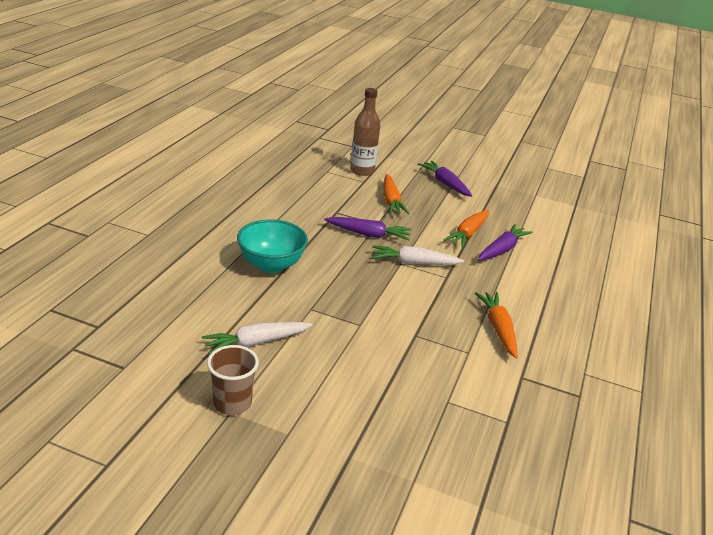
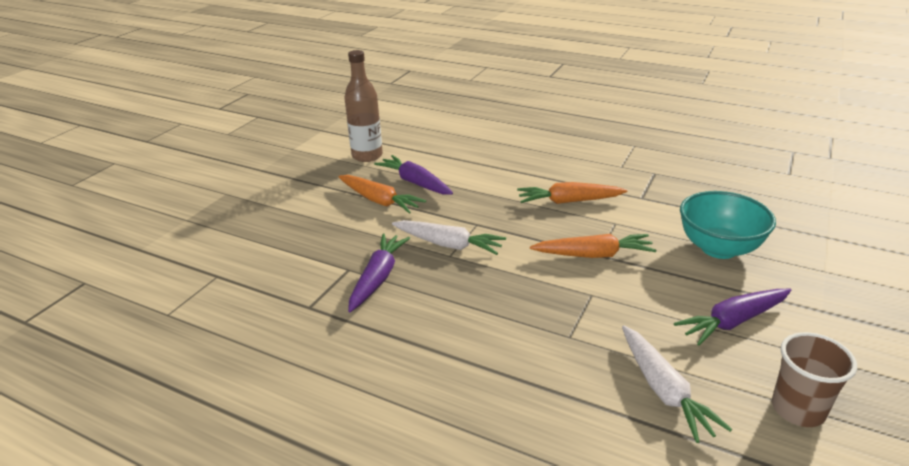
camera: 80 degrees left, 0 degrees up
turquoise bowl [237,219,308,273] -> turquoise bowl moved to [680,191,776,259]
brown bottle [350,88,380,176] -> brown bottle moved to [345,50,383,162]
white carrot [372,246,464,265] -> white carrot turned 75 degrees counterclockwise [392,220,506,255]
orange carrot [383,174,410,214] -> orange carrot moved to [530,234,656,258]
purple carrot [418,161,472,197] -> purple carrot moved to [674,289,791,346]

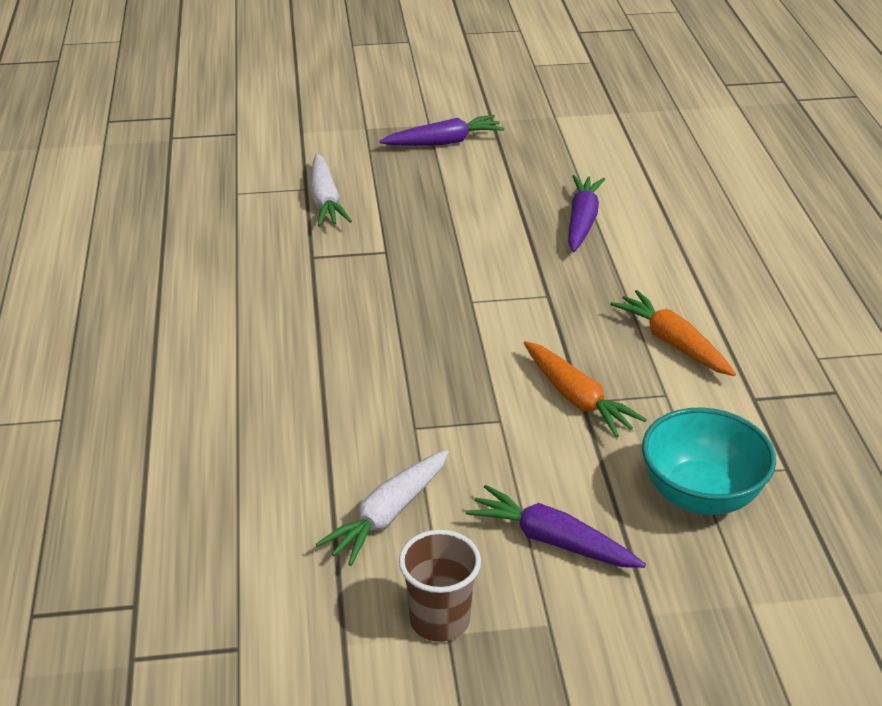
camera: 55 degrees right, 5 degrees up
orange carrot [339,175,426,214] -> none
brown bottle [345,50,383,162] -> none
purple carrot [348,233,410,312] -> purple carrot moved to [379,115,504,146]
white carrot [392,220,506,255] -> white carrot moved to [310,153,352,227]

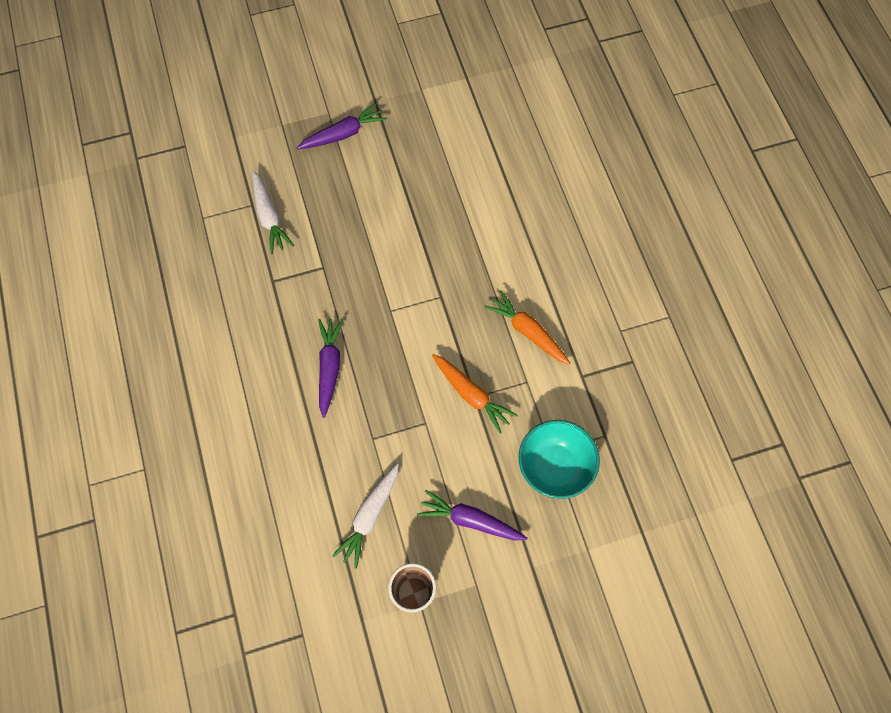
camera: 10 degrees left, 30 degrees up
purple carrot [568,175,605,252] -> purple carrot moved to [318,319,344,418]

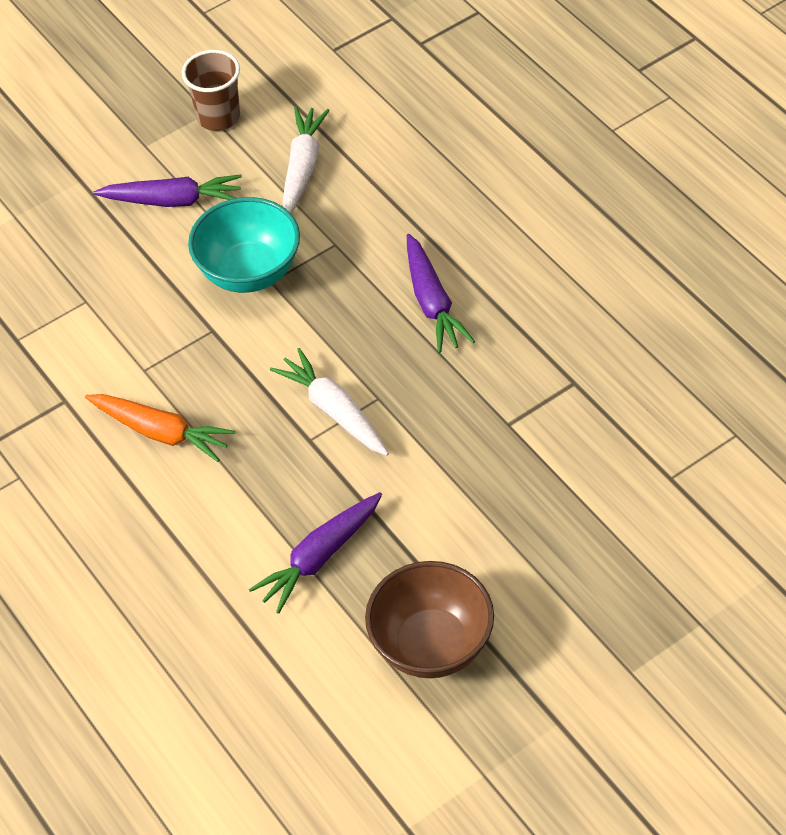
camera: 165 degrees right, 15 degrees down
white carrot [252,170,294,254] -> white carrot moved to [270,348,389,456]
purple carrot [297,102,387,149] -> purple carrot moved to [249,492,382,614]
orange carrot [432,354,518,433] -> none
turquoise bowl [518,420,600,499] -> turquoise bowl moved to [188,197,300,293]
none -> brown bowl [365,561,494,678]

